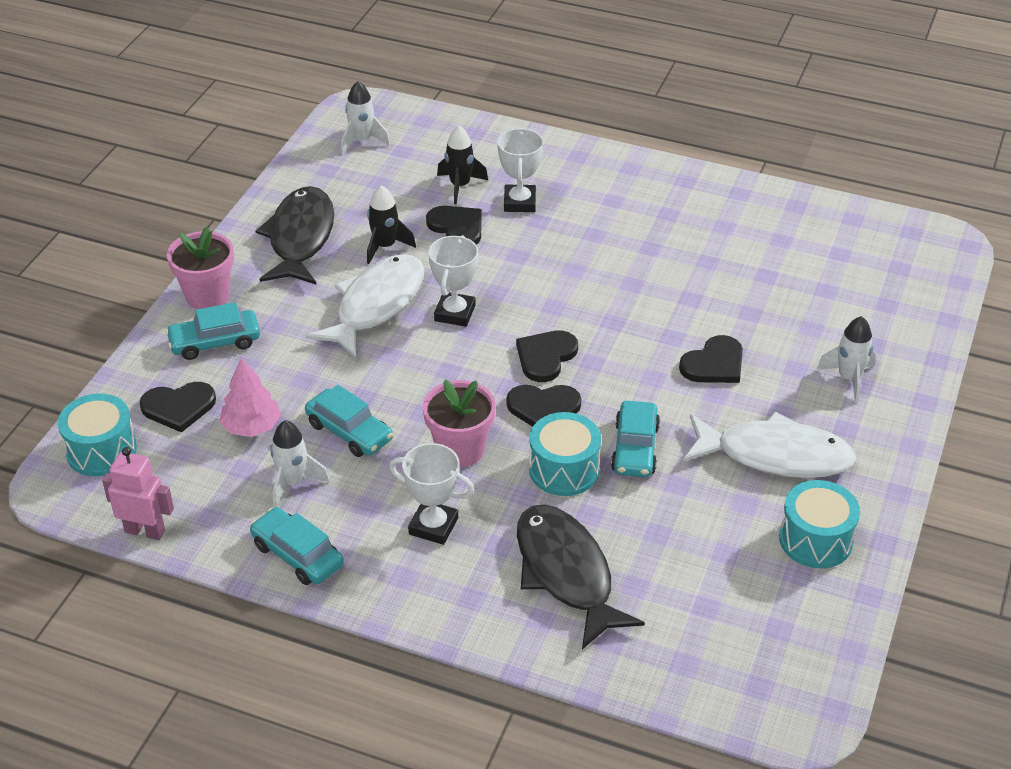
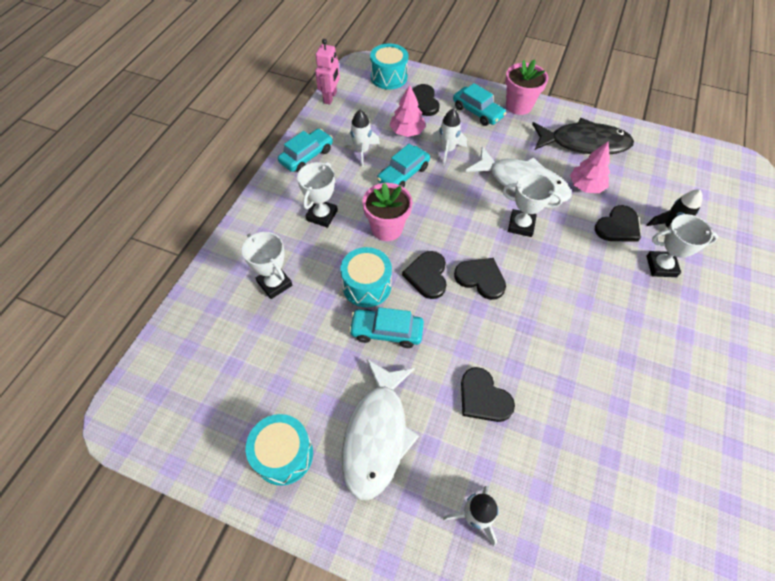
camera: 90 degrees right, 15 degrees up
turquoise car [165,302,260,360] -> turquoise car turned 150 degrees clockwise [453,83,506,126]
white rocket [341,81,390,154] -> white rocket moved to [431,108,467,166]
black rocket [367,185,416,264] -> pink tree [570,142,610,193]
black fish [517,505,645,649] -> white trophy [242,232,292,299]

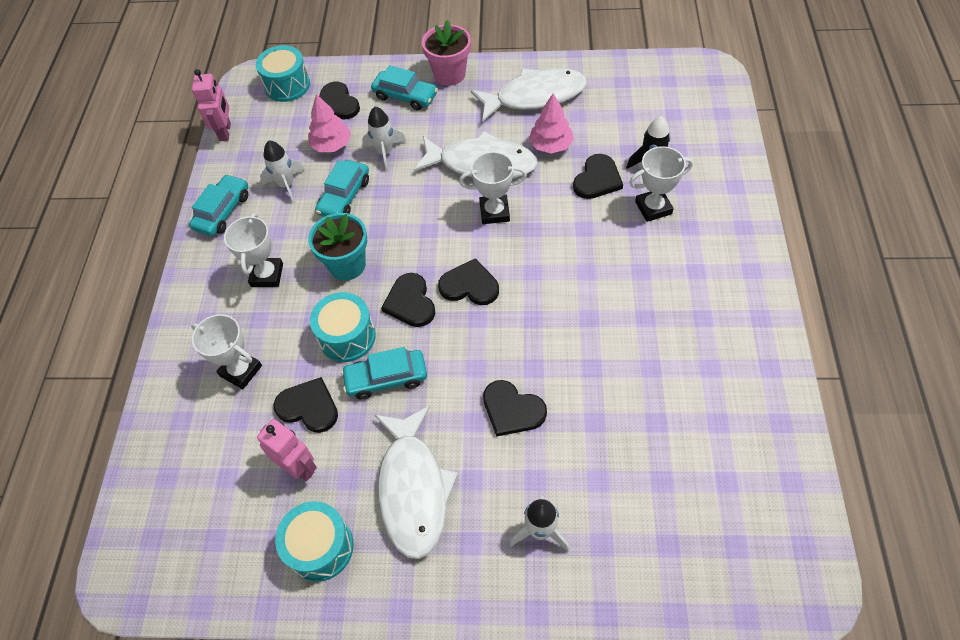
camera: 15 degrees left, 0 degrees up
pink flower pot [362,183,412,241] -> turquoise flower pot [308,213,367,281]
black fish [532,118,634,155] -> white fish [471,68,587,122]
none -> pink robot [257,419,317,481]
none -> black heart [273,377,338,433]

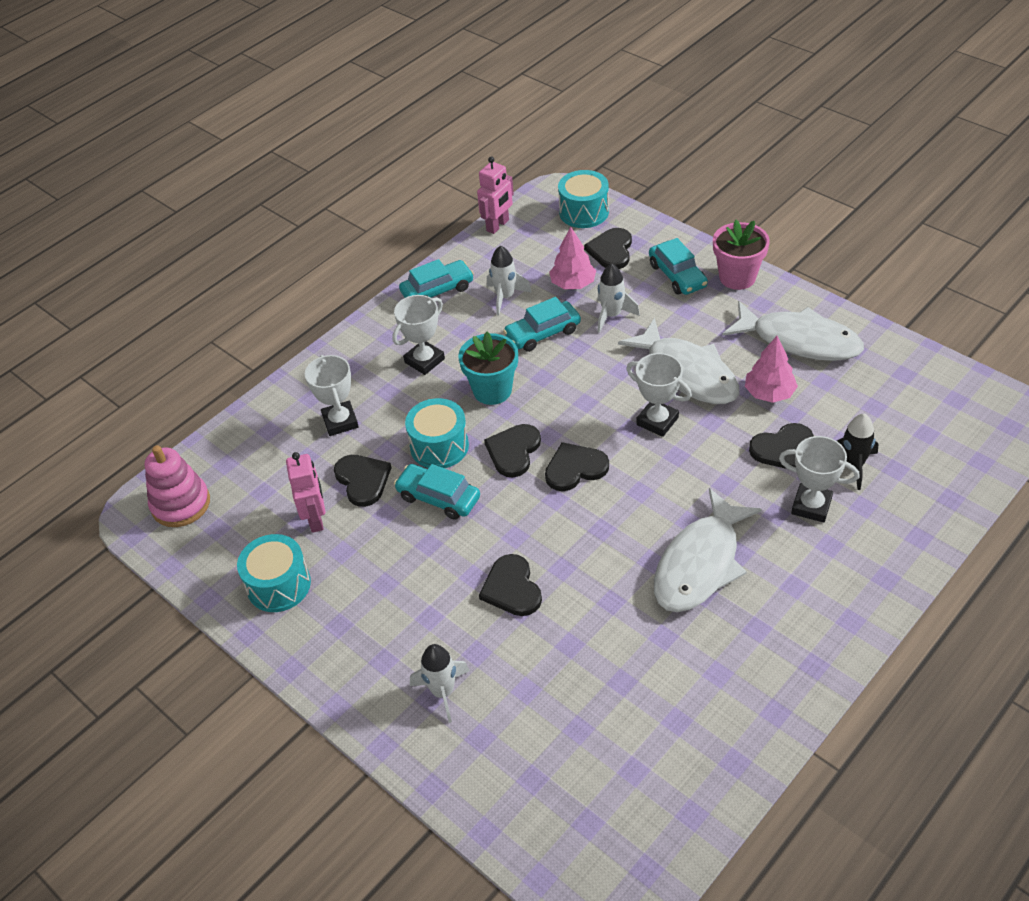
camera: 40 degrees right, 10 degrees down
white fish [375,406,458,559] -> white fish moved to [654,488,762,612]
black heart [438,258,499,305] -> black heart turned 75 degrees counterclockwise [545,442,609,491]
none -> pink stacking toy [145,445,210,527]

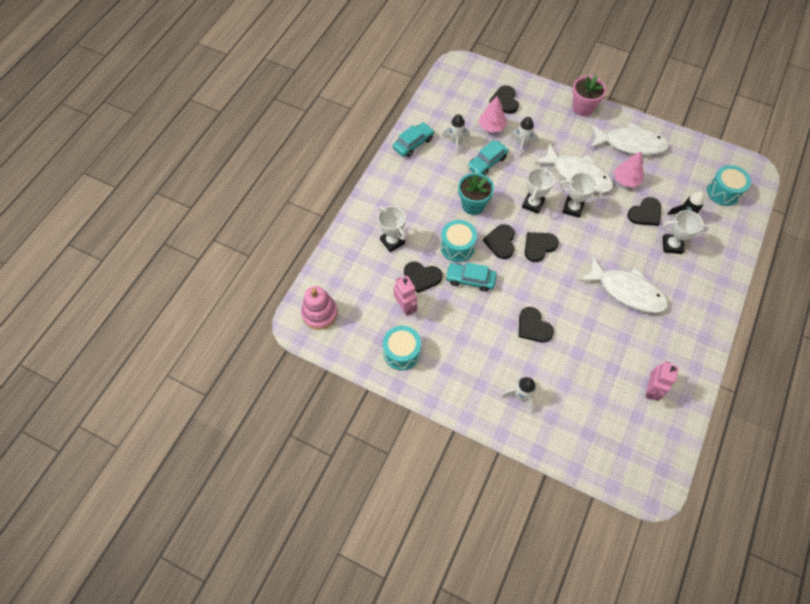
camera: 20 degrees left, 15 degrees up
black heart [334,455,392,507] -> black heart turned 150 degrees clockwise [404,262,442,293]
white trophy [392,295,445,375] -> white trophy moved to [522,167,555,214]
pink robot [477,156,514,234] -> pink robot moved to [645,361,679,401]
turquoise drum [558,170,609,228] -> turquoise drum moved to [707,165,751,206]
turquoise car [649,238,708,295] -> none
white fish [654,488,762,612] -> white fish turned 75 degrees counterclockwise [580,257,668,313]

